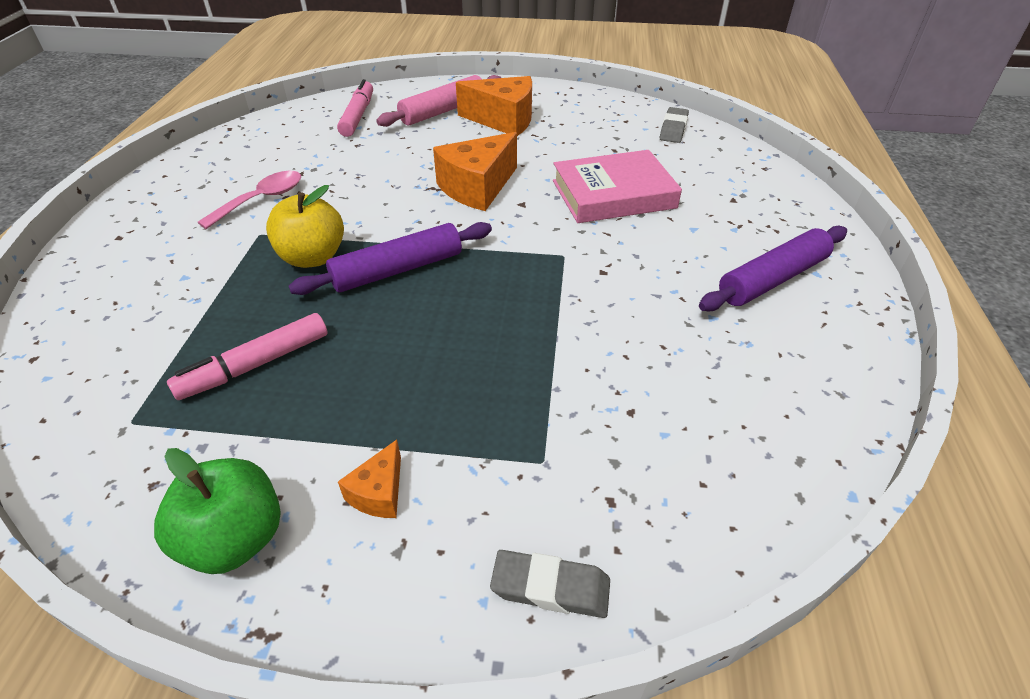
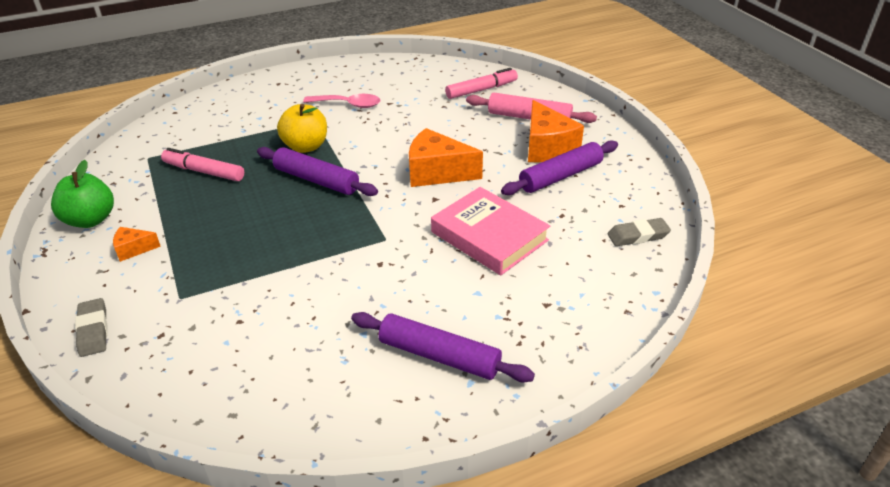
camera: 60 degrees right, 5 degrees down
none -> purple rolling pin [501,140,618,195]

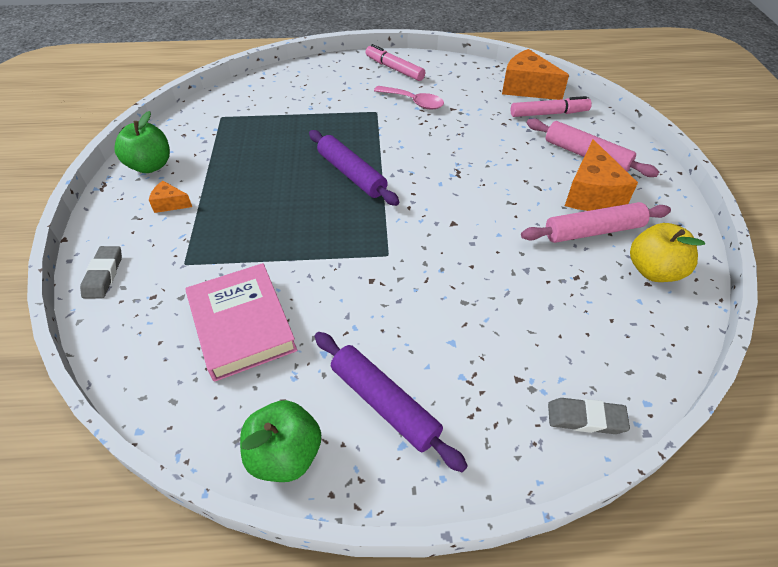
camera: 20 degrees right, 10 degrees up
pink marker [161,148,244,181] -> pink marker moved to [366,44,425,81]
yellow apple [277,104,327,153] -> yellow apple moved to [630,223,705,282]
orange cheese [409,128,483,187] -> orange cheese moved to [502,49,569,100]
pink book [431,187,550,275] -> pink book moved to [185,263,297,382]
purple rolling pin [501,140,618,195] -> pink rolling pin [521,202,671,243]
grey eraser [607,218,671,246] -> grey eraser moved to [548,398,630,434]
none -> green apple [240,400,321,482]

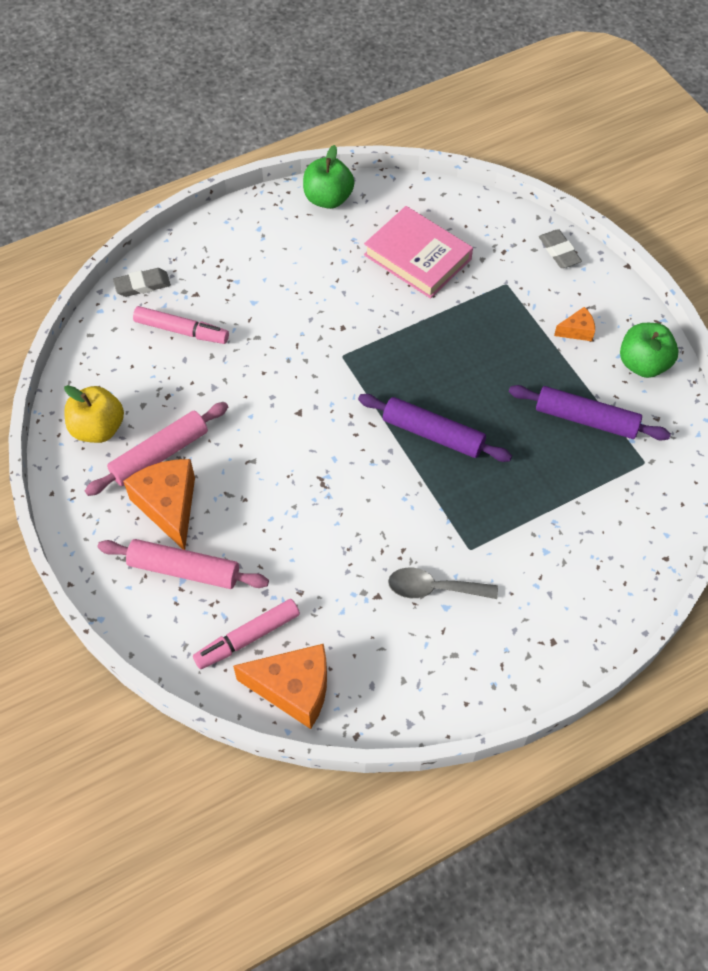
camera: 155 degrees right, 10 degrees up
purple rolling pin [315,332,468,473] -> purple rolling pin moved to [509,385,671,440]
pink marker [366,44,425,81] -> pink marker moved to [133,306,229,344]
pink spoon [374,86,444,110] -> grey spoon [388,568,498,599]

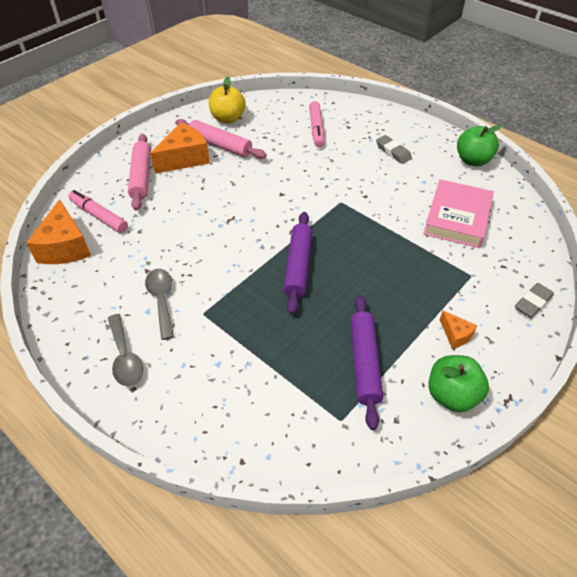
camera: 70 degrees right, 10 degrees down
grey eraser [113,268,171,297] -> grey eraser moved to [376,135,412,164]
none -> grey spoon [108,314,143,386]

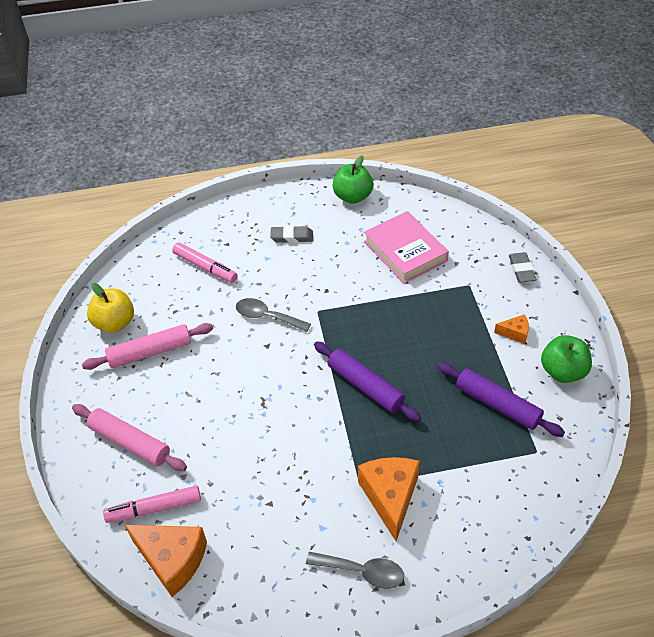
camera: 50 degrees left, 0 degrees up
grey spoon [145,269,174,340] -> grey spoon moved to [236,298,311,332]
orange cheese [150,123,210,174] -> orange cheese moved to [358,457,420,541]

